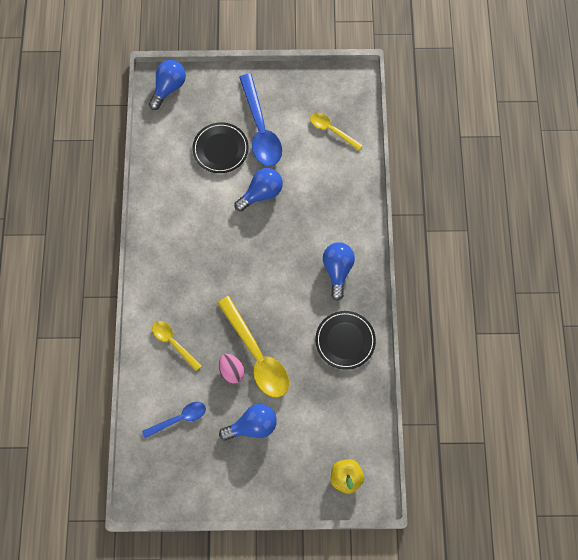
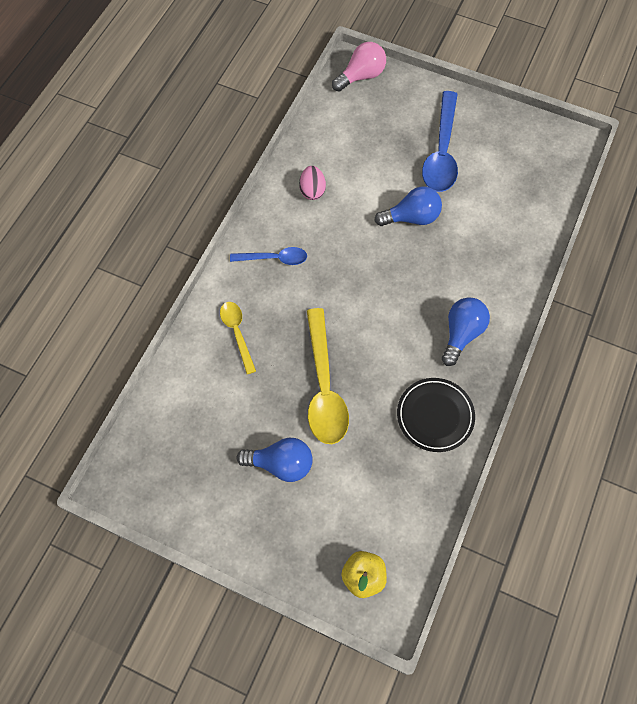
camera: 25 degrees right, 5 degrees down
blue spoon [142,402,206,438] -> blue spoon moved to [230,247,307,265]
blue light bulb [149,60,186,110] -> pink light bulb [332,42,386,92]
black plate [192,122,249,173] -> none
pink egg [219,354,244,384] -> pink egg moved to [299,166,326,200]
yellow spoon [310,113,363,150] -> none

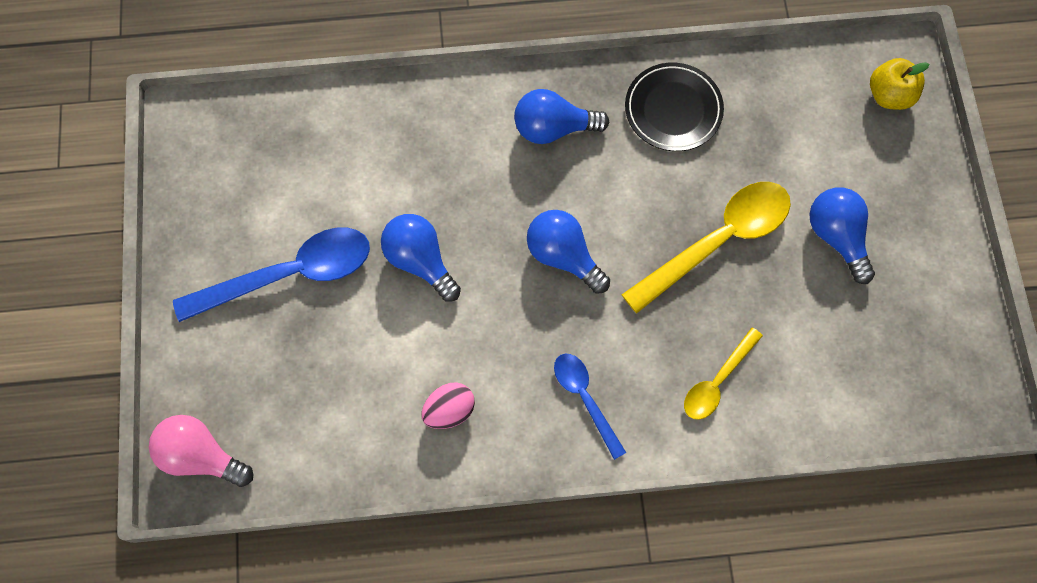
camera: 120 degrees left, 5 degrees up
none -> blue light bulb [527,210,610,294]

